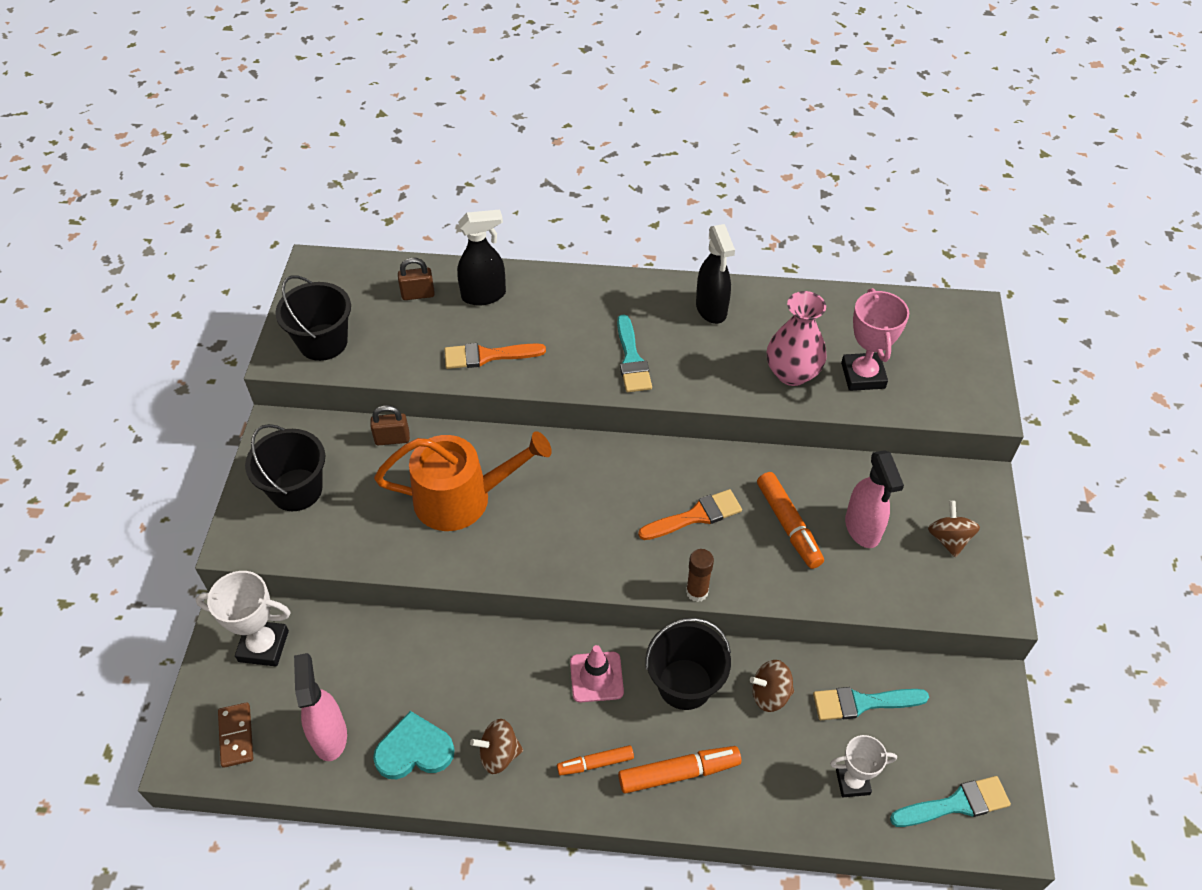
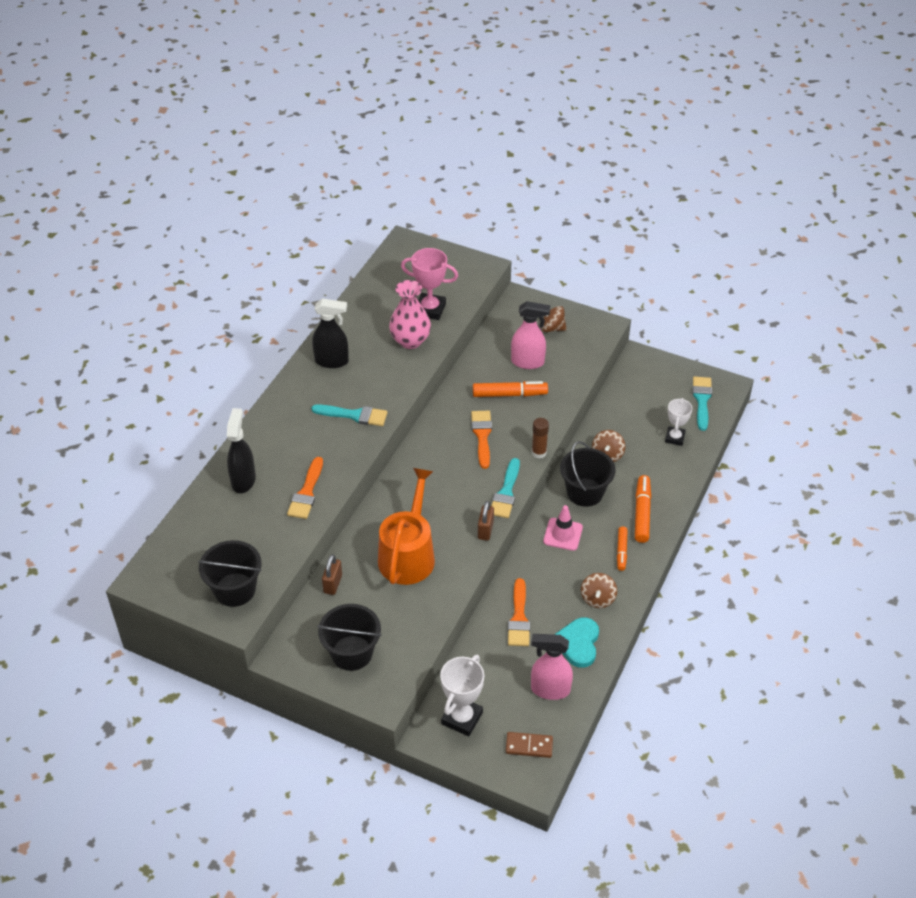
camera: 70 degrees left, 5 degrees down
brown padlock [398,258,435,300] -> brown padlock moved to [478,501,494,541]
turquoise brush [813,687,929,720] -> turquoise brush moved to [491,458,520,518]
none -> orange brush [508,578,530,646]

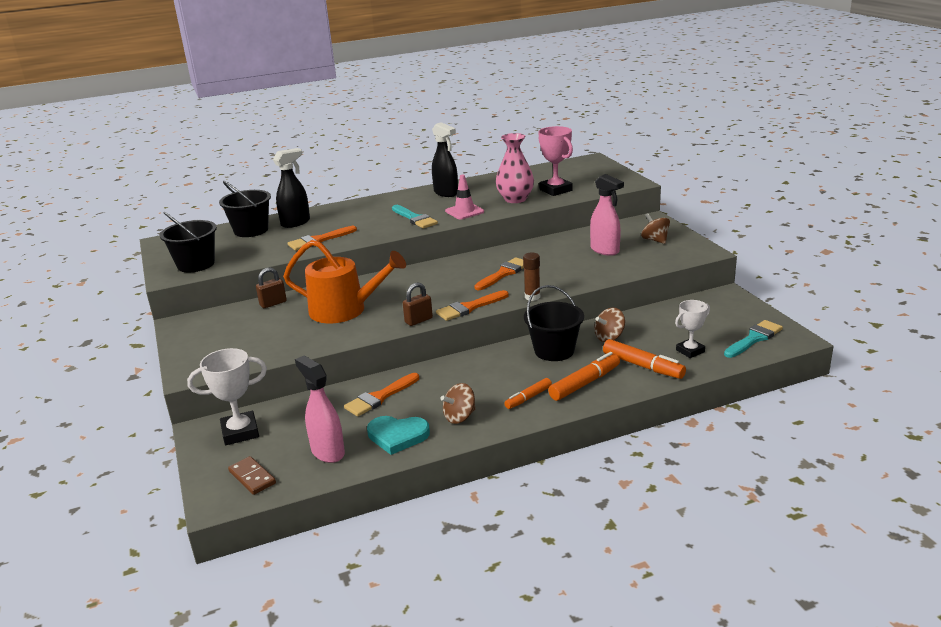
camera: 45 degrees right, 20 degrees down
black bucket [317,604,382,671] -> black bucket moved to [219,181,271,237]
orange watering can [378,468,435,585] -> orange watering can turned 45 degrees clockwise [283,240,406,323]
orange marker [473,381,548,397] -> orange marker moved to [603,339,686,379]
turquoise brush [491,458,520,518] -> orange brush [436,290,509,321]
pink traffic cone [543,505,583,551] -> pink traffic cone moved to [445,175,484,219]
turquoise heart [554,617,599,668] -> turquoise heart turned 135 degrees counterclockwise [367,416,430,455]

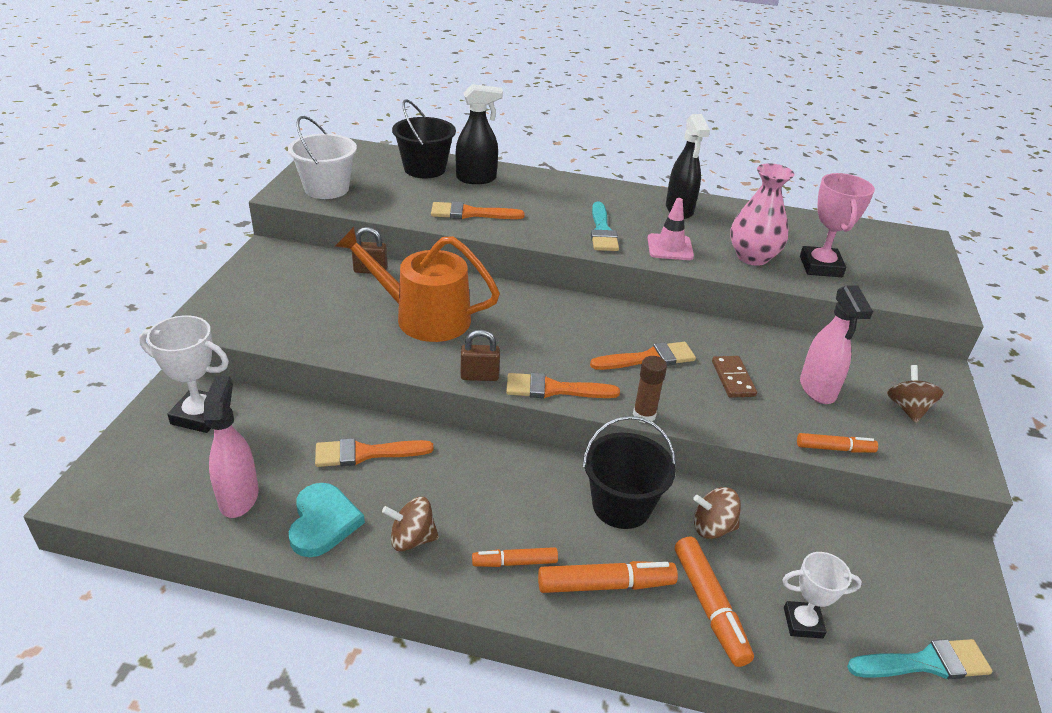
camera: 30 degrees right, 10 degrees up
black bucket [160,212,217,272] -> white bucket [288,116,357,199]
brown domino [228,456,276,495] -> brown domino moved to [712,356,757,398]
orange watering can [283,240,406,323] -> orange watering can turned 150 degrees clockwise [335,227,500,342]
turquoise heart [367,416,430,455] -> turquoise heart turned 135 degrees counterclockwise [289,483,365,557]
none -> orange marker [797,433,878,453]

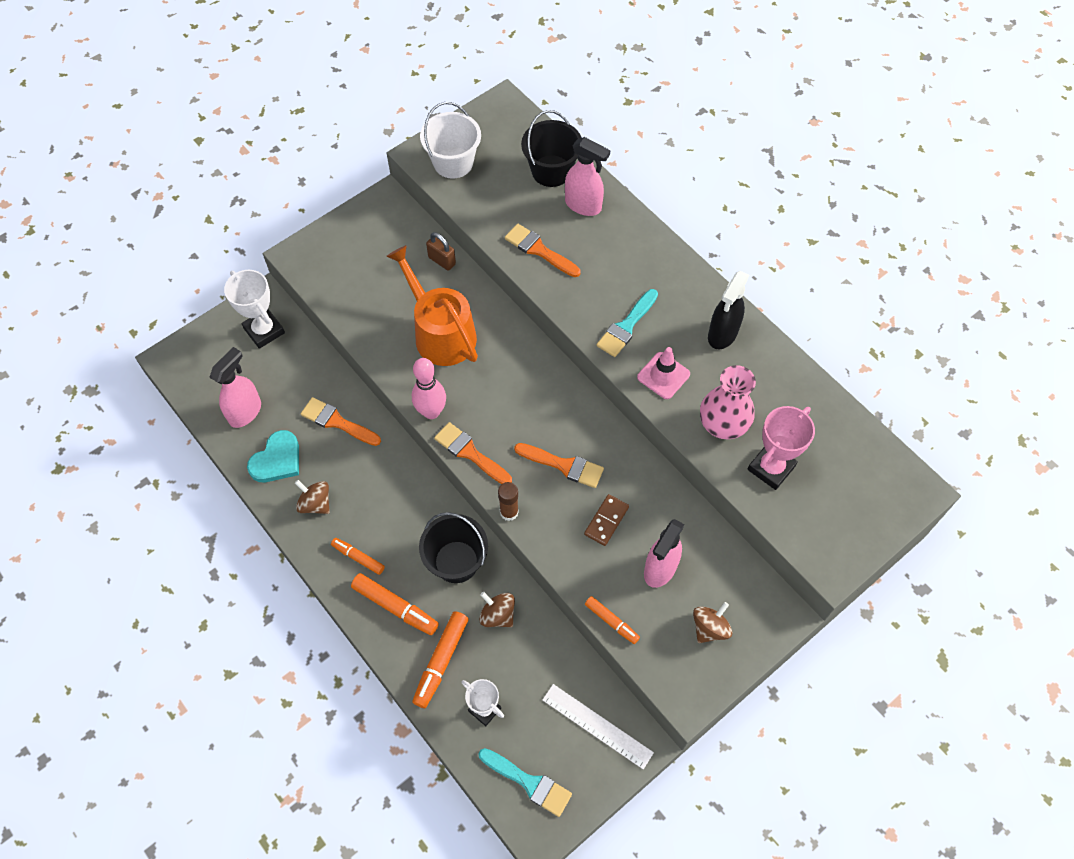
camera: 40 degrees right, 25 degrees up
black spray bottle [456,84,503,184] -> pink spray bottle [565,137,610,216]
brown padlock [460,330,500,381] -> pink bowling pin [412,358,446,419]
none -> white ruler [542,684,654,769]

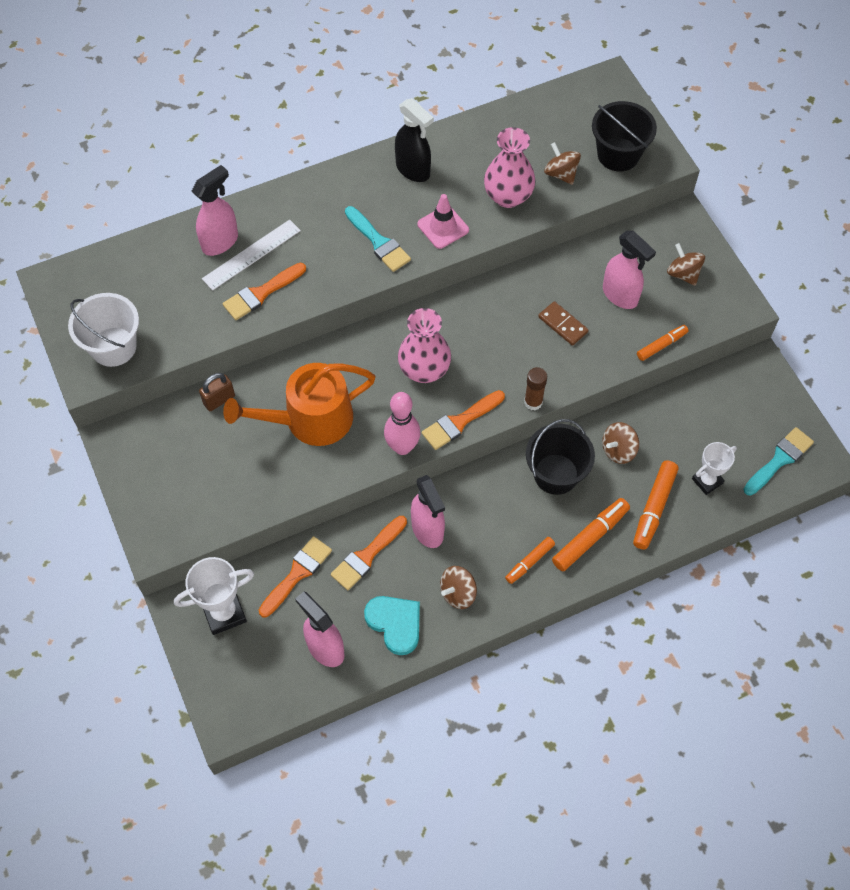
camera: 75 degrees left, 0 degrees up
orange marker [412,611,469,708] -> orange marker turned 75 degrees clockwise [633,460,678,550]
orange brush [514,443,604,488] -> orange brush moved to [259,536,332,617]
black bucket [521,110,582,187] -> black bucket moved to [592,101,657,171]
white ruler [542,684,654,769] -> white ruler moved to [202,219,301,290]
pink trophy [747,406,815,490] -> brown spinning top [544,142,581,185]
none -> pink vase [398,308,451,383]
none -> pink spray bottle [411,475,445,548]

